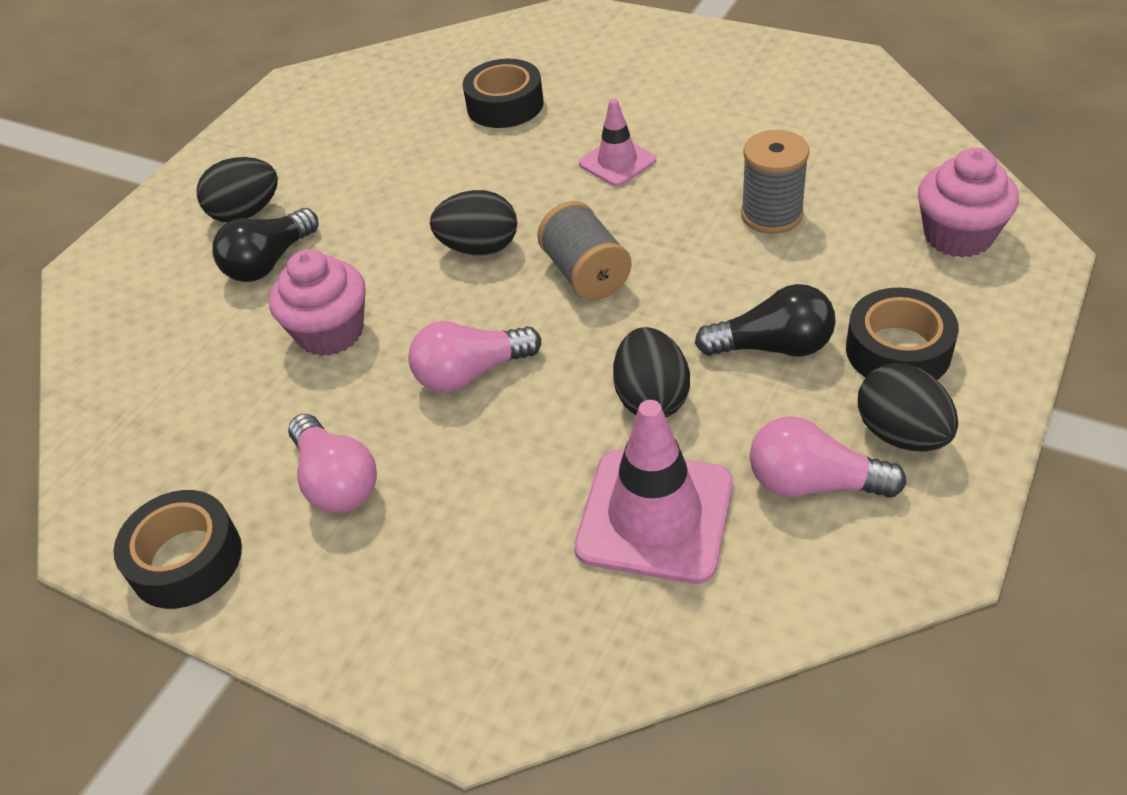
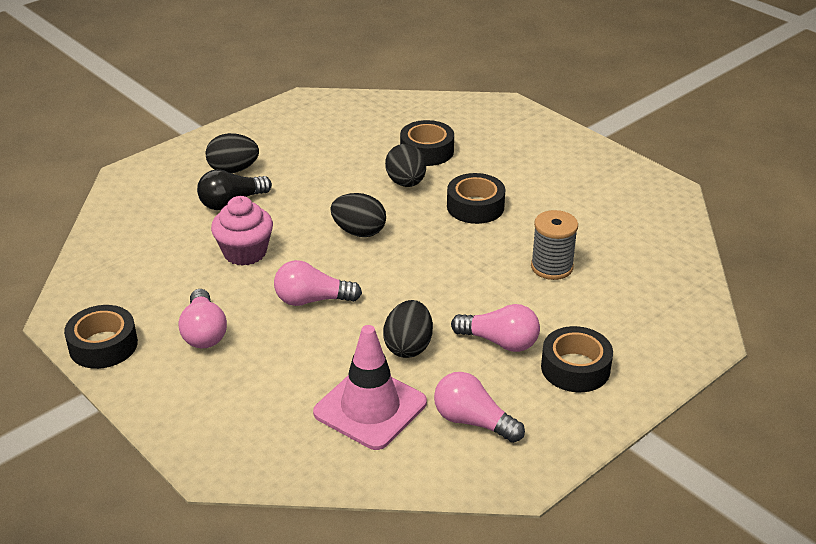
camera: 15 degrees right, 10 degrees down
grey spool [537,201,632,301] -> none
pink traffic cone [579,99,656,186] -> black tape [447,173,505,224]
black light bulb [695,284,836,356] -> pink light bulb [451,304,540,352]
black egg [858,363,958,452] -> black egg moved to [385,144,426,187]
pink cupcake [918,148,1019,258] -> none

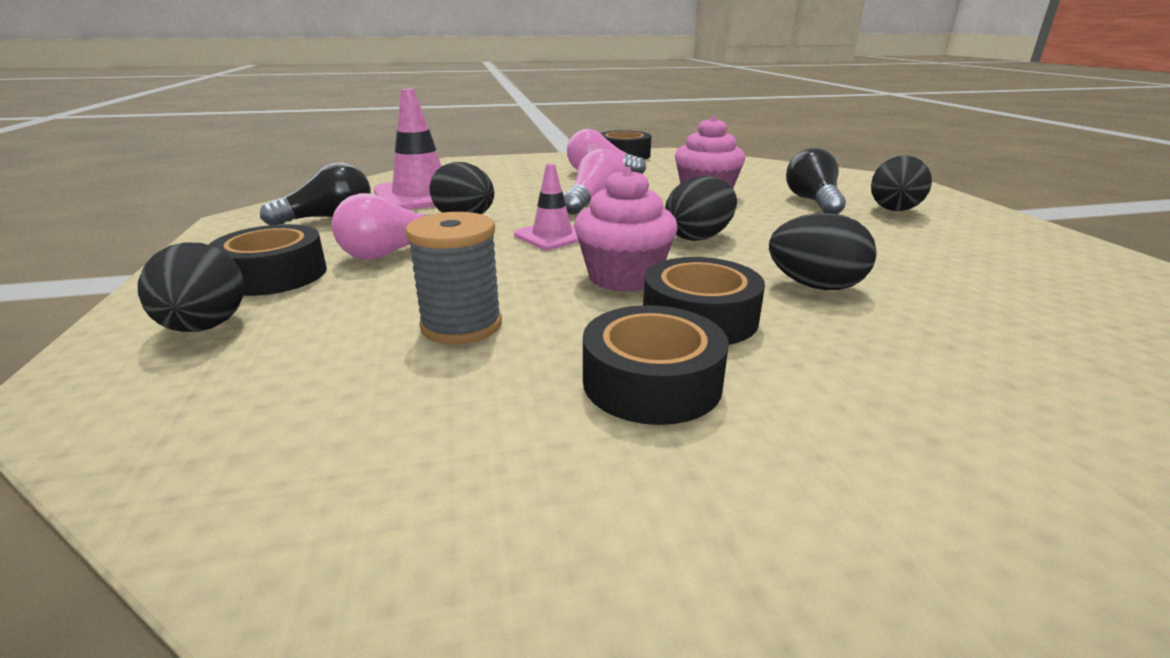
camera: 120 degrees right, 10 degrees down
black tape [400,120,454,166] -> black tape moved to [583,305,729,425]
pink light bulb [434,372,525,443] -> black light bulb [260,162,371,225]
none -> black egg [138,242,244,332]
none -> pink traffic cone [514,163,579,250]
none -> pink cupcake [574,167,677,292]

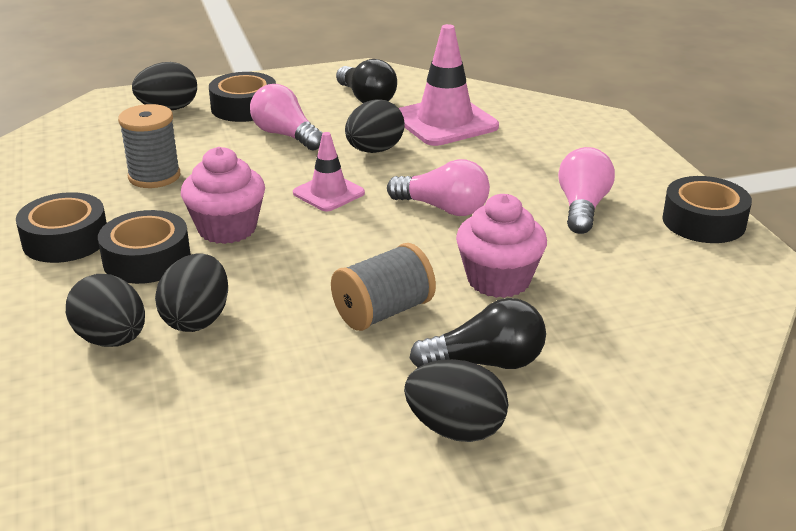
camera: 85 degrees right, 5 degrees up
black egg [665,176,737,241] -> black egg moved to [66,274,145,347]
none -> grey spool [331,243,436,331]

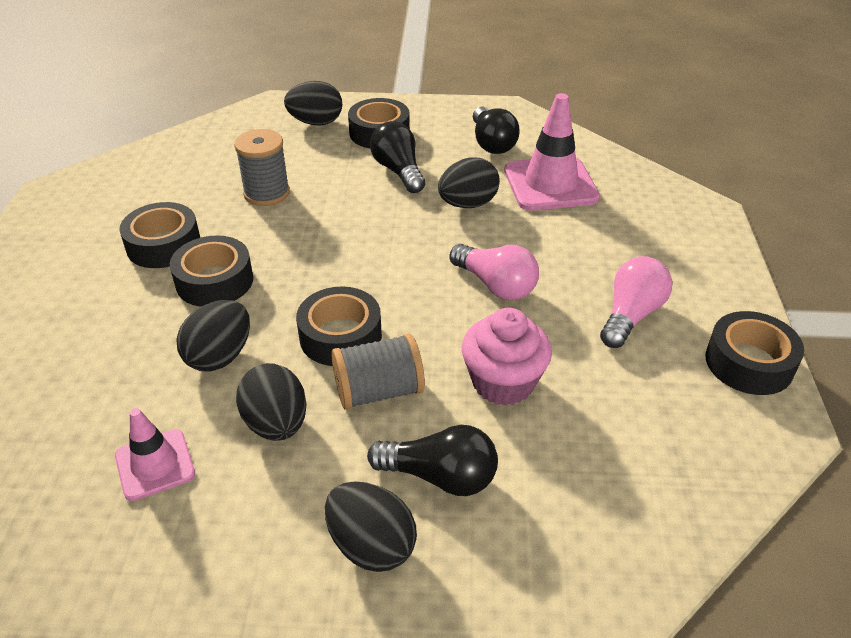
camera: 20 degrees right, 10 degrees up
black egg [66,274,145,347] -> black egg moved to [236,363,307,441]
pink cupcake [181,147,265,244] -> none
pink light bulb [250,84,323,151] -> black light bulb [370,121,425,193]
pink traffic cone [293,132,365,211] -> pink traffic cone moved to [115,408,195,501]
none -> black tape [296,286,382,366]

